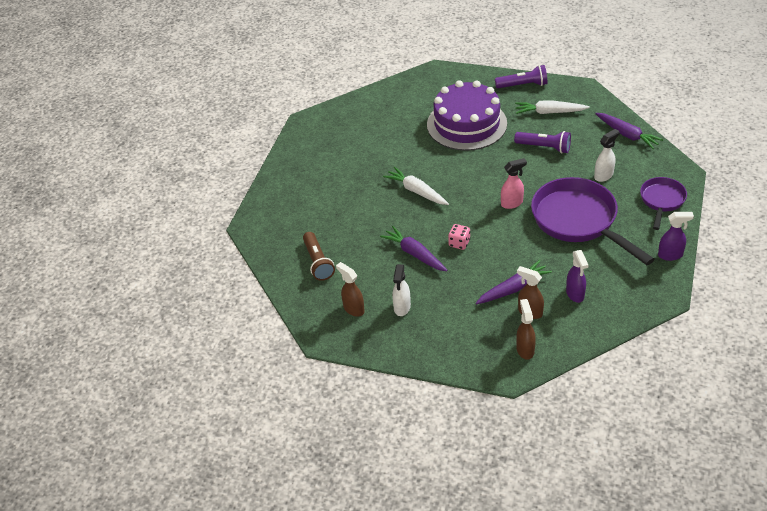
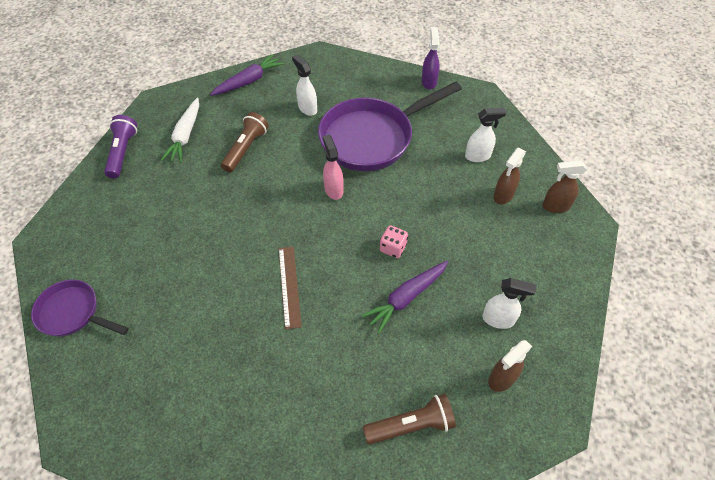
camera: 90 degrees left, 10 degrees up
white carrot [383,167,449,205] -> brown ruler [279,247,302,330]
purple cake [427,80,507,151] -> none
purple carrot [476,260,552,304] -> none
purple flashlight [514,131,571,153] -> brown flashlight [221,112,269,172]
purple spray bottle [566,250,589,303] -> white spray bottle [465,108,506,162]
purple pan [640,177,687,230] -> purple pan moved to [31,279,129,337]

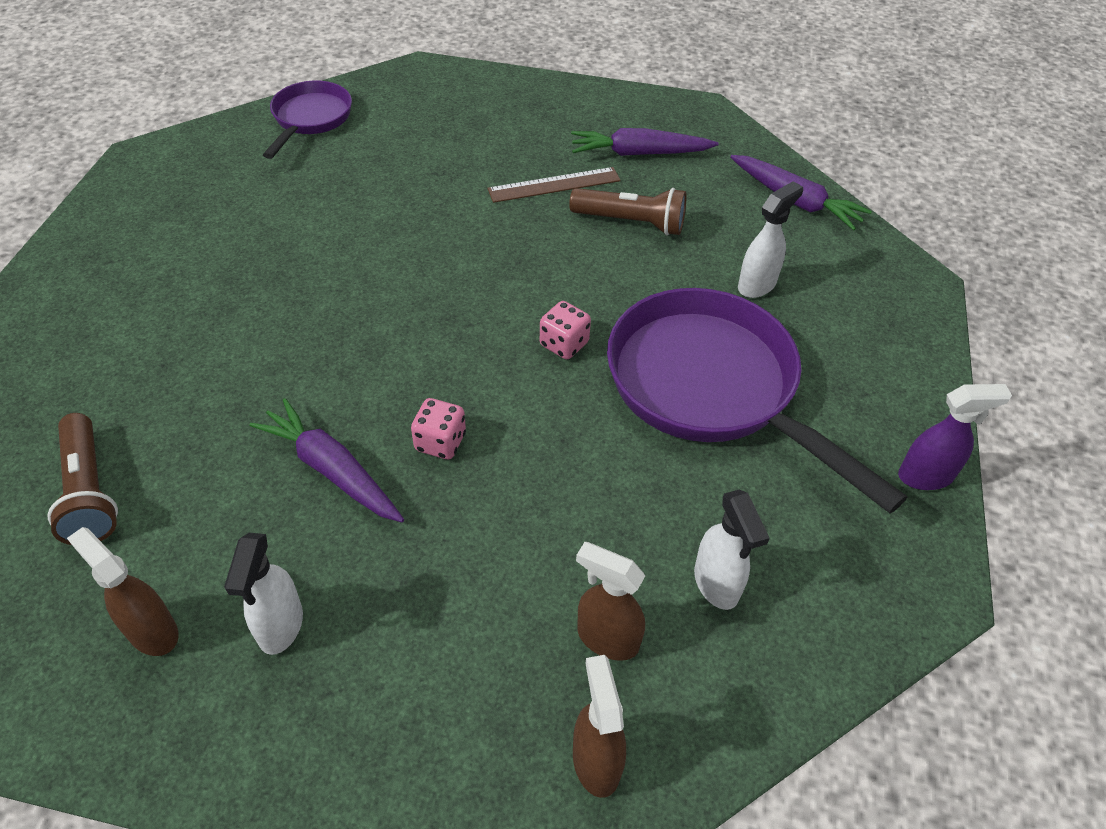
camera: 80 degrees right, 5 degrees down
purple flashlight [104,115,137,178] -> none
white carrot [161,98,199,163] -> purple carrot [571,128,719,156]
brown ruler [279,247,302,330] -> brown ruler moved to [487,167,621,203]
pink spray bottle [323,135,344,200] -> pink dice [540,301,591,359]

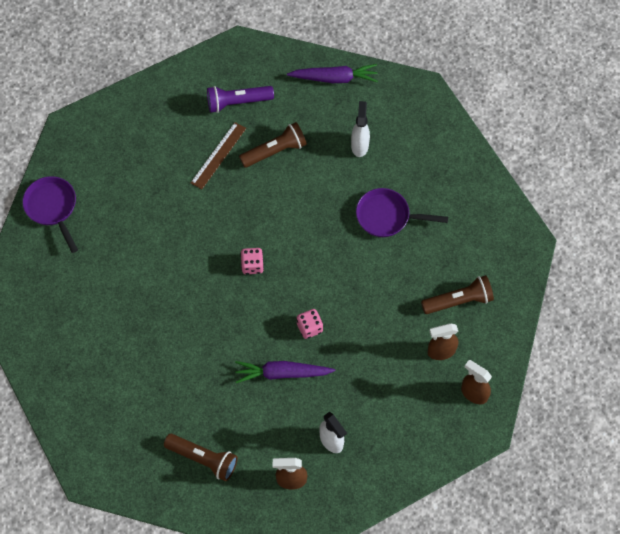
camera: 40 degrees left, 15 degrees up
pink dice [540,301,591,359] -> pink dice moved to [240,248,264,274]
purple carrot [571,128,719,156] -> purple flashlight [207,86,274,113]
purple pan [607,288,907,513] -> purple pan [356,188,448,237], size x0.54
white spray bottle [694,490,770,610] -> brown flashlight [421,275,494,314]
purple spray bottle [898,384,1012,490] -> none

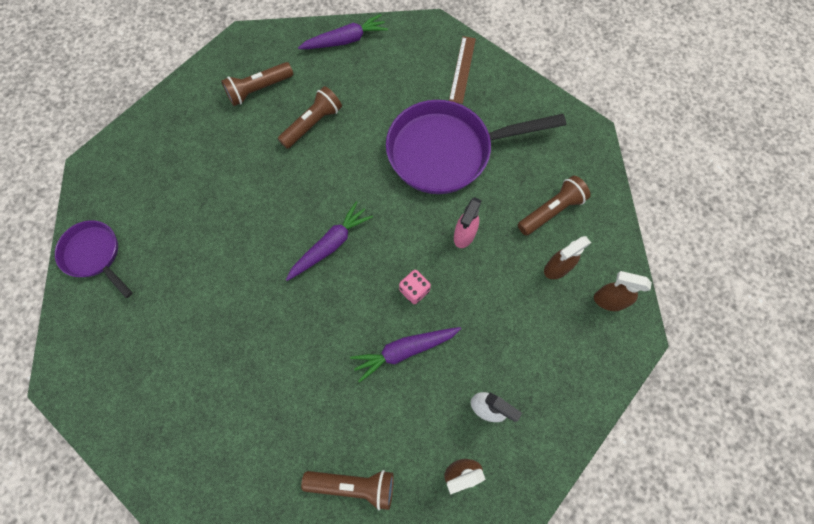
camera: 20 degrees left, 5 degrees up
brown ruler [190,122,246,189] -> brown ruler moved to [449,36,476,104]
purple flashlight [207,86,274,113] -> brown flashlight [221,62,293,106]
pink dice [240,248,264,274] -> purple carrot [286,201,373,281]
white spray bottle [351,101,370,157] -> none
purple pan [356,188,448,237] -> purple pan [386,100,566,194], size x1.84
none -> pink spray bottle [454,197,482,248]

